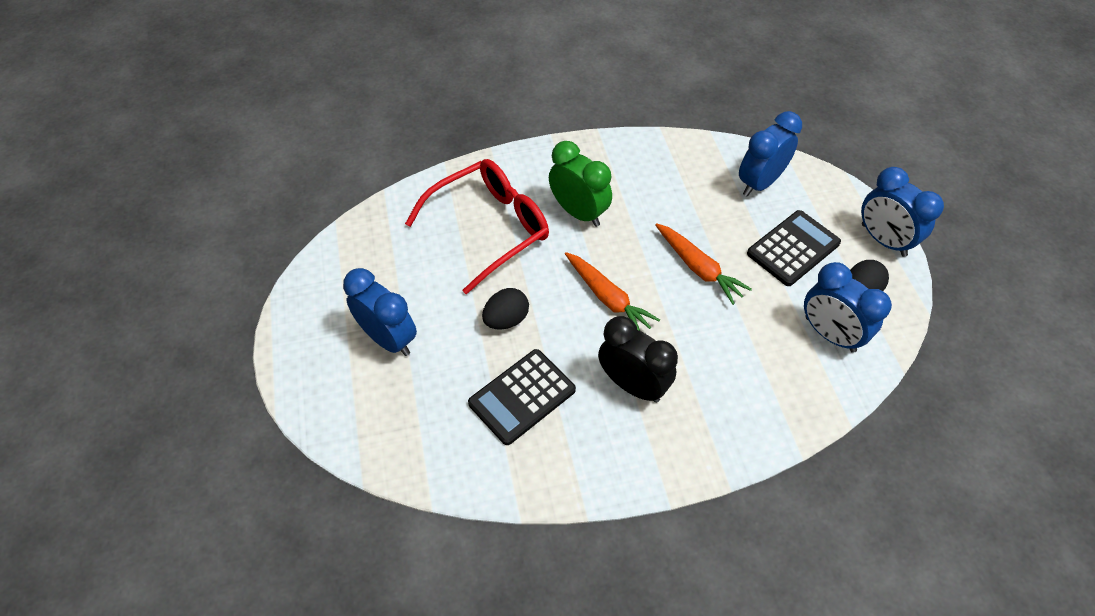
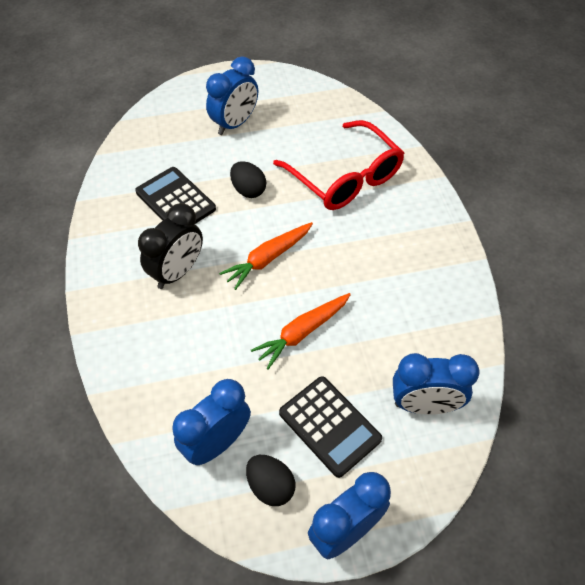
camera: 90 degrees right, 0 degrees up
green clock [549,141,612,227] -> none
blue clock [739,111,802,197] -> blue clock turned 135 degrees clockwise [393,353,479,415]

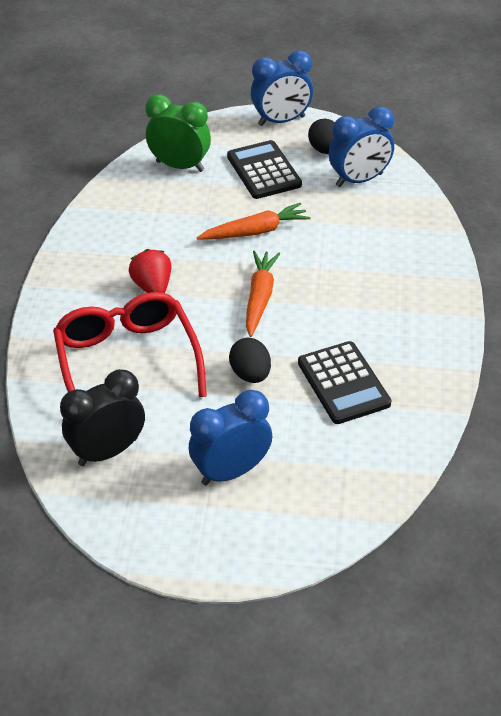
camera: 160 degrees left, 10 degrees down
black clock [138,203,203,289] -> black clock moved to [60,369,145,466]
orange carrot [219,222,313,290] -> orange carrot turned 60 degrees counterclockwise [246,250,281,337]
blue clock [393,353,479,415] -> green clock [146,95,211,172]
none -> red strawberry [129,249,171,293]

